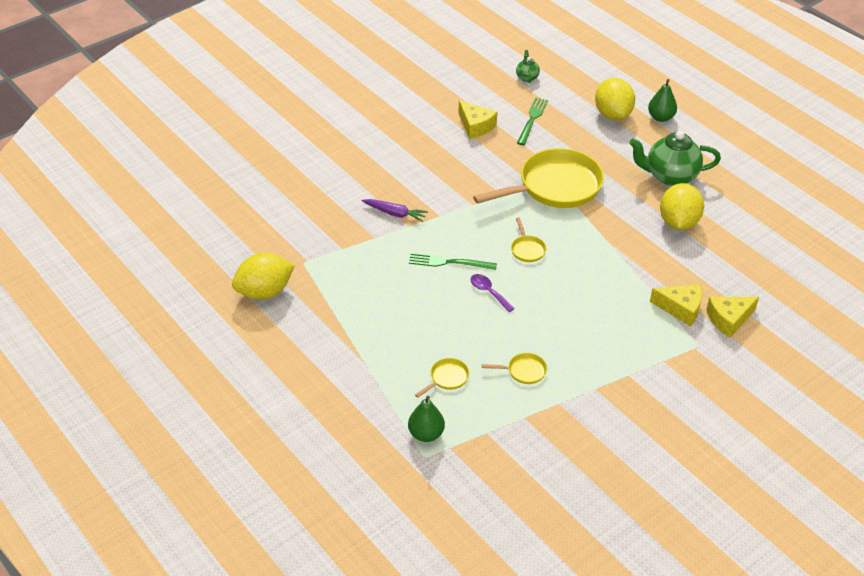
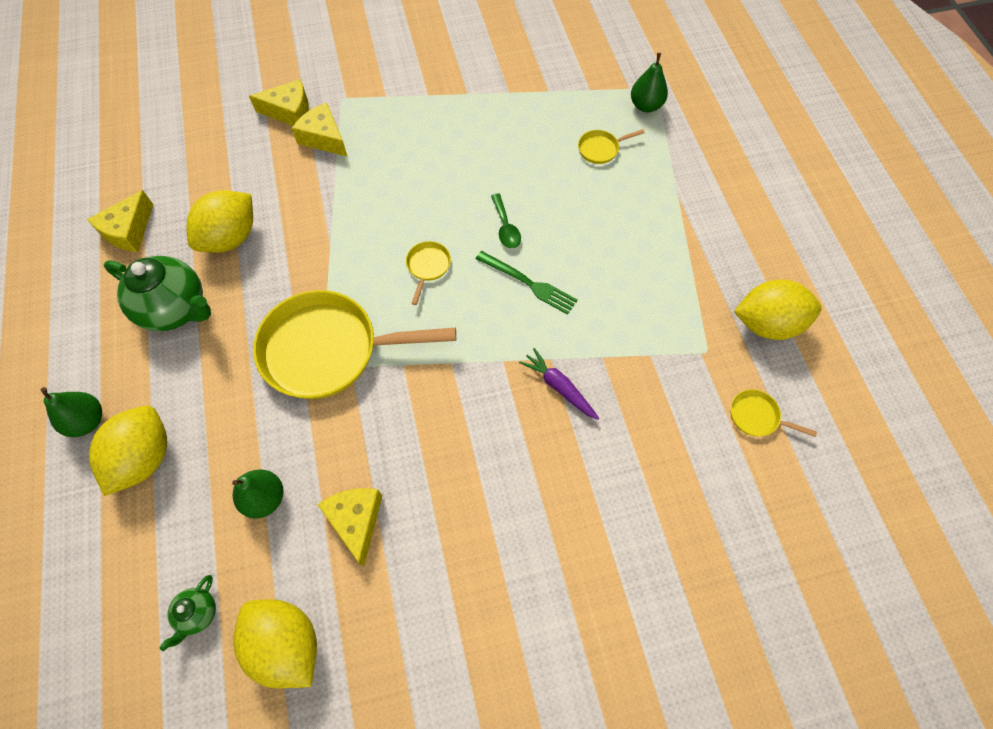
camera: 155 degrees left, 20 degrees up
purple spoon [471,274,515,312] -> green spoon [491,194,521,248]
yellow pan [482,353,547,384] -> yellow pan moved to [731,389,817,437]
green fork [517,97,548,145] -> green pear [232,469,283,519]
none -> yellow cheese [87,190,154,252]
none -> yellow lemon [233,599,317,688]

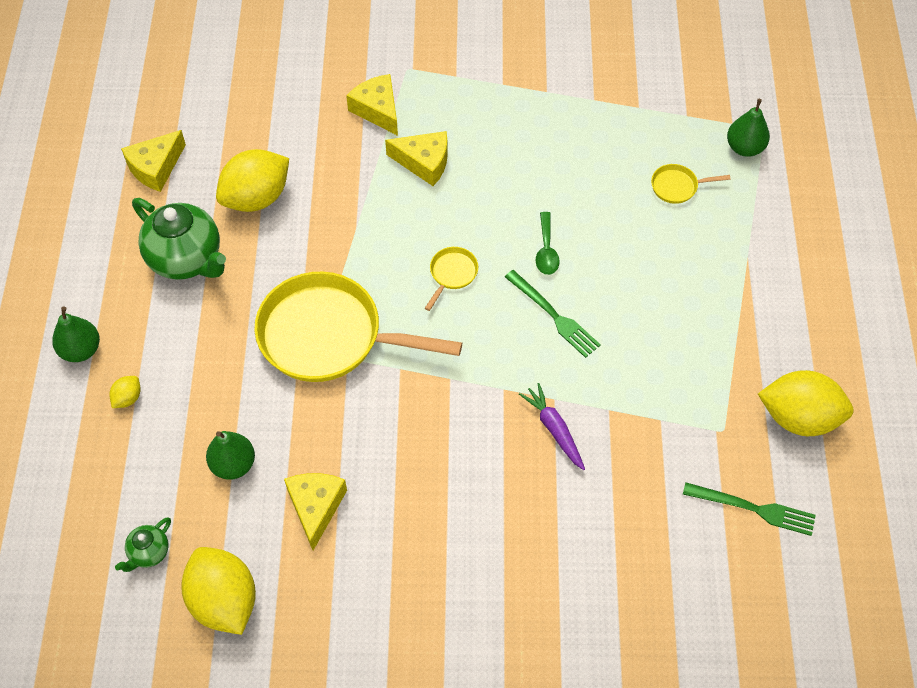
camera: 15 degrees right, 5 degrees down
yellow lemon [89,406,167,496] -> yellow lemon [110,376,140,408], size x0.44
yellow cheese [249,79,309,126] -> yellow cheese moved to [385,131,448,186]
yellow pan [731,389,817,437] -> green fork [683,482,816,536]

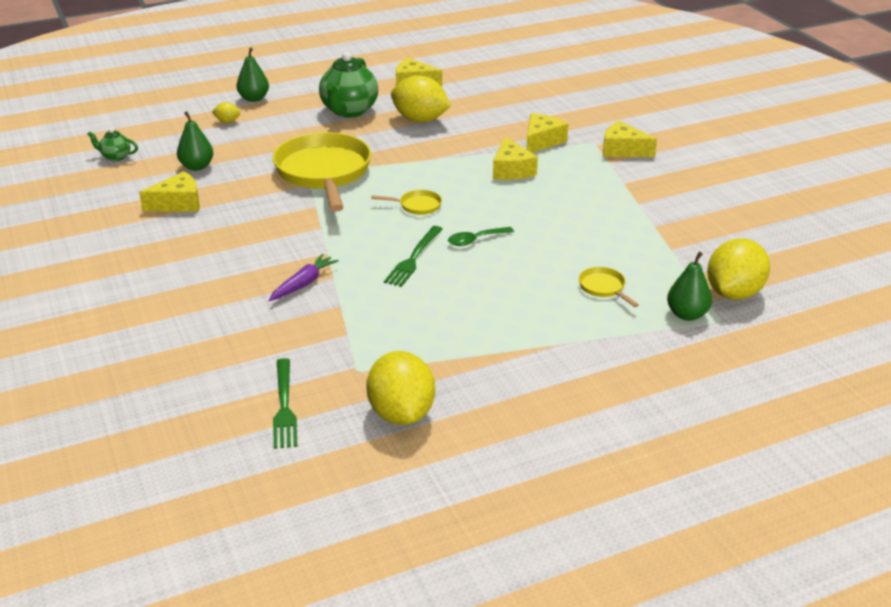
camera: 65 degrees right, 25 degrees down
yellow lemon [181,547,256,635] -> yellow lemon moved to [707,238,770,300]
none -> yellow cheese [603,121,657,157]

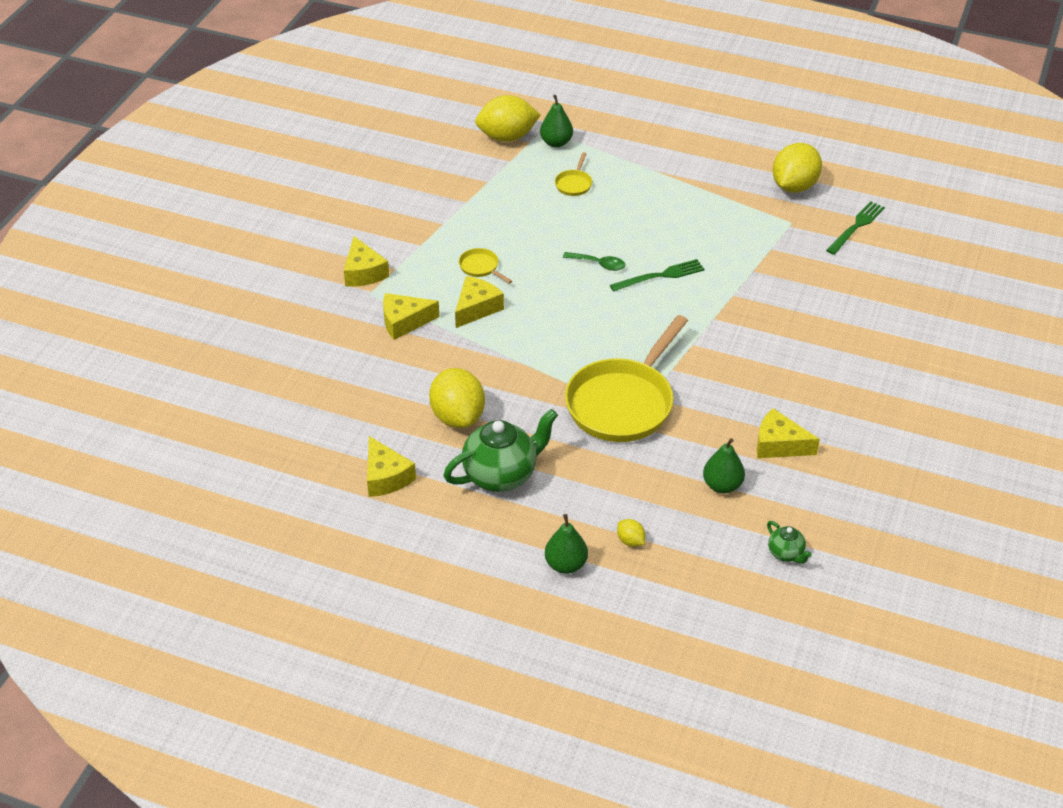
camera: 135 degrees left, 10 degrees up
purple carrot [269,254,339,301] -> none
yellow pan [371,190,442,215] -> yellow pan moved to [459,248,512,284]

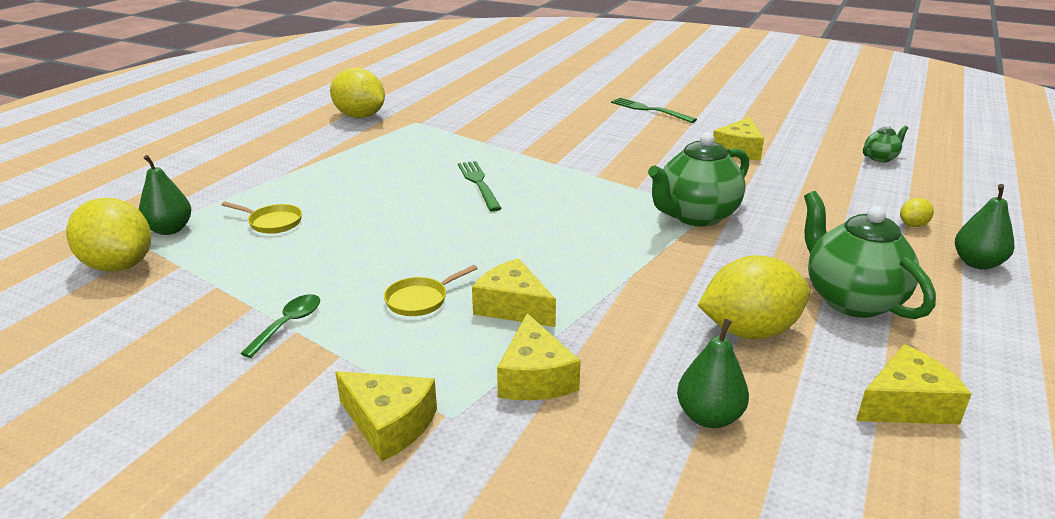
camera: 85 degrees left, 15 degrees down
yellow cheese [344,236,389,287] -> yellow cheese turned 45 degrees clockwise [335,371,437,462]
yellow lemon [475,95,540,142] -> yellow lemon turned 45 degrees counterclockwise [66,198,151,272]
green spoon [563,252,626,271] -> green spoon moved to [240,294,320,358]
yellow pan [565,315,688,442] -> green teapot [648,132,749,227]
green pear [703,438,745,493] -> green pear moved to [677,319,749,428]
green fork [826,201,885,255] -> green fork moved to [611,97,697,123]

